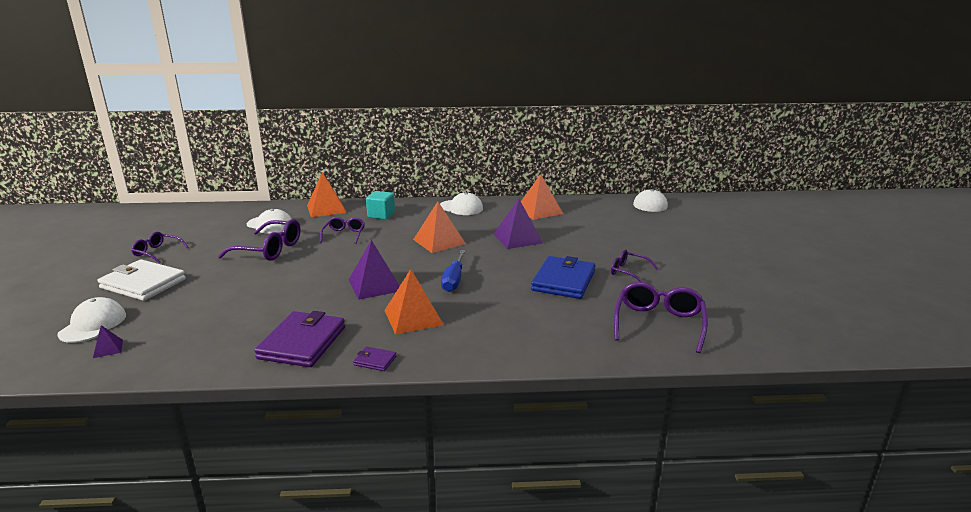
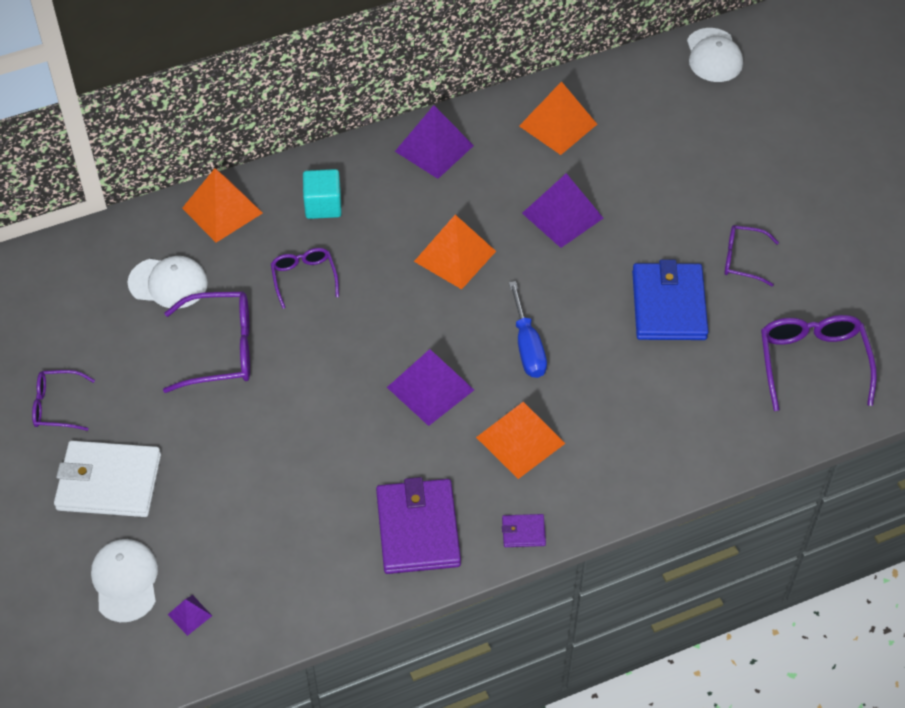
camera: 20 degrees left, 30 degrees up
white cap [440,192,483,215] -> purple pyramid [395,105,474,179]

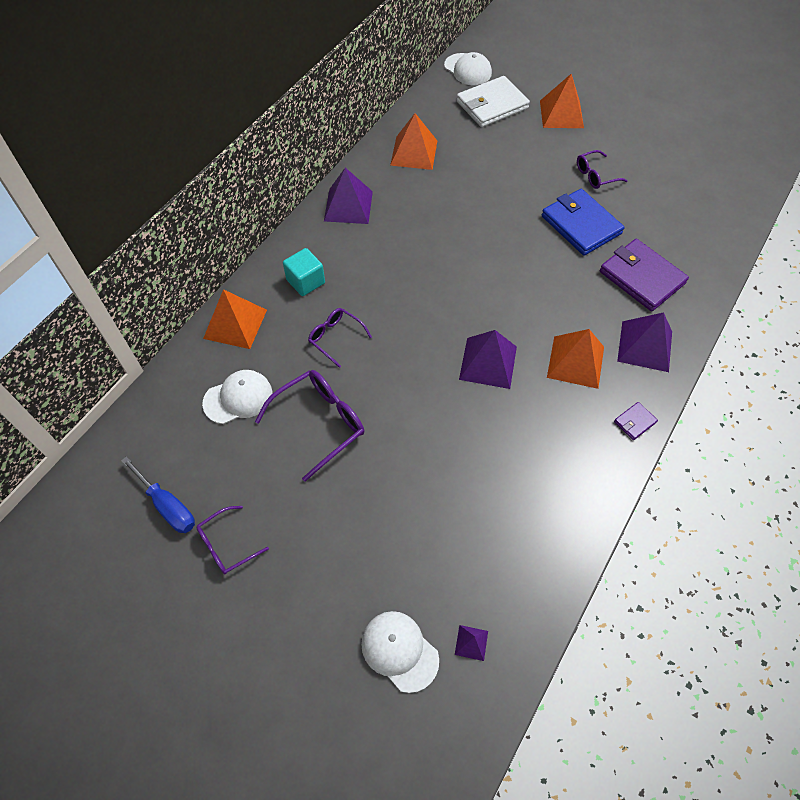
camera: 35 degrees left, 5 degrees up
white wallet [54,441,161,517] -> white wallet moved to [457,76,530,127]
purple wallet [376,477,461,574] -> purple wallet moved to [600,239,689,311]
orange pyramid [414,215,496,289] -> orange pyramid moved to [540,74,584,128]
blue screwdriver [509,281,547,378] -> blue screwdriver moved to [121,456,195,533]
purple pyramid [522,173,603,248] -> purple pyramid moved to [617,312,672,372]
purple glasses [761,315,877,411] -> none

